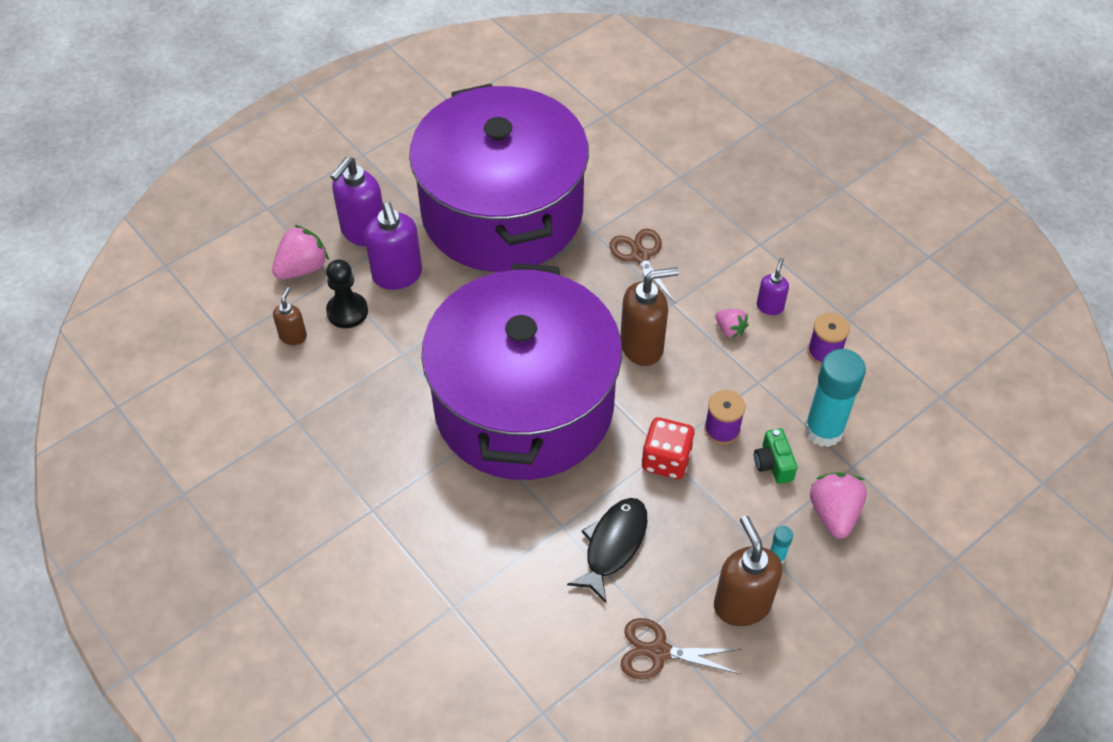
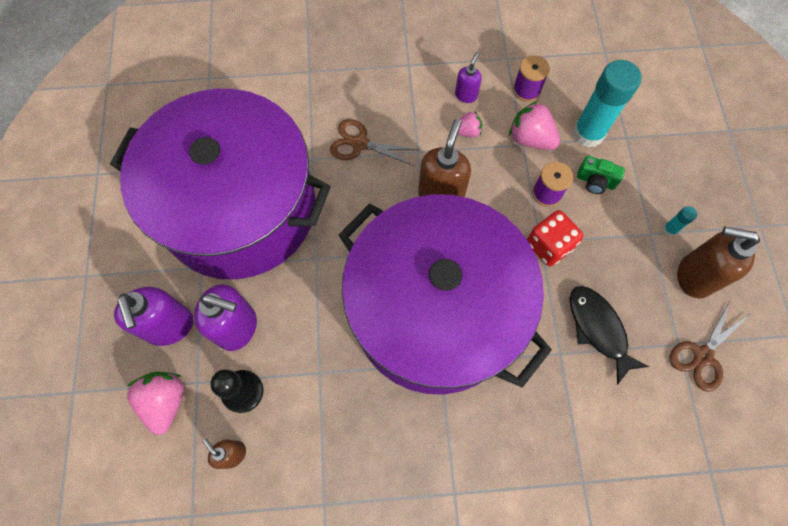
camera: 55 degrees left, 15 degrees up
purple soap dispenser [757,258,789,315] -> purple soap dispenser turned 60 degrees clockwise [455,52,482,103]
pink strawberry [810,472,867,538] -> pink strawberry moved to [509,100,560,150]

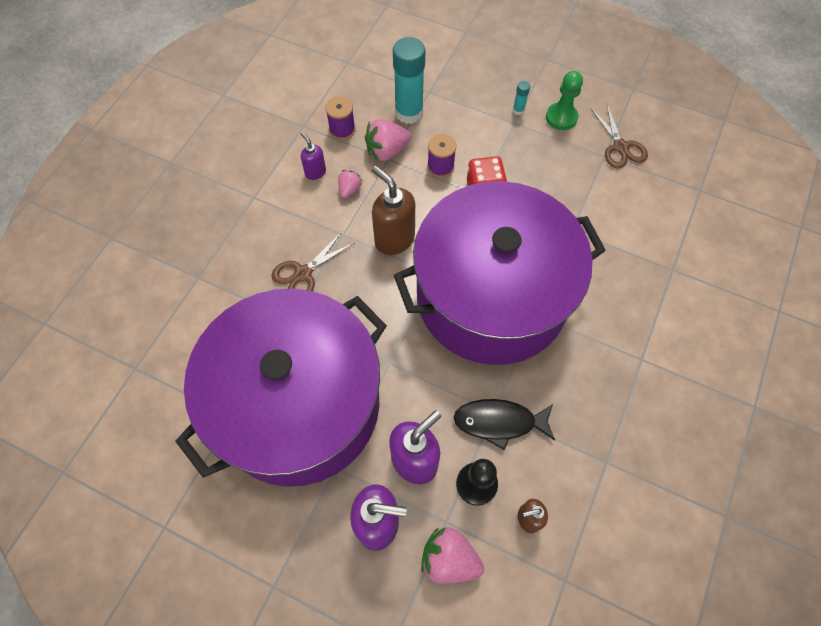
camera: 60 degrees left, 5 degrees down
black fish [570,286,649,385] -> black fish moved to [453,399,555,450]
green camera [577,156,625,194] -> none
brown soap dispenser [677,227,760,299] -> green pawn [546,71,583,130]

